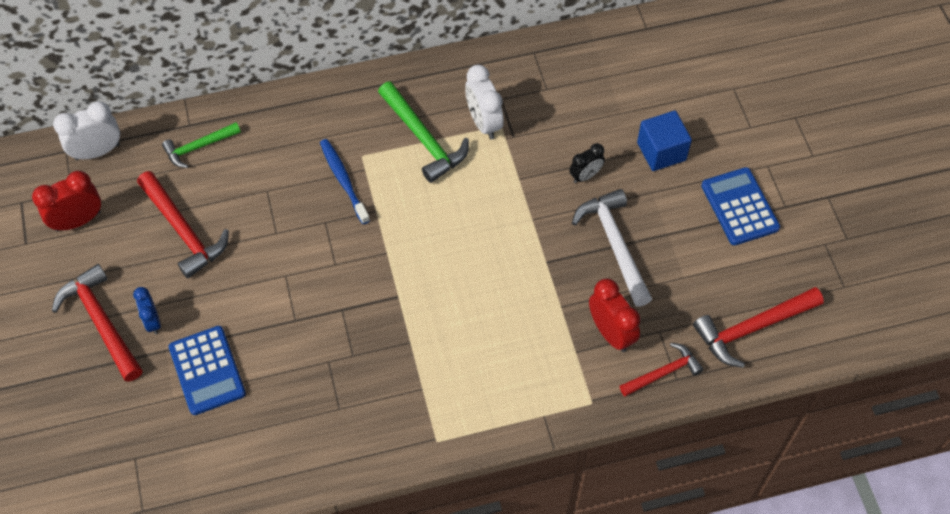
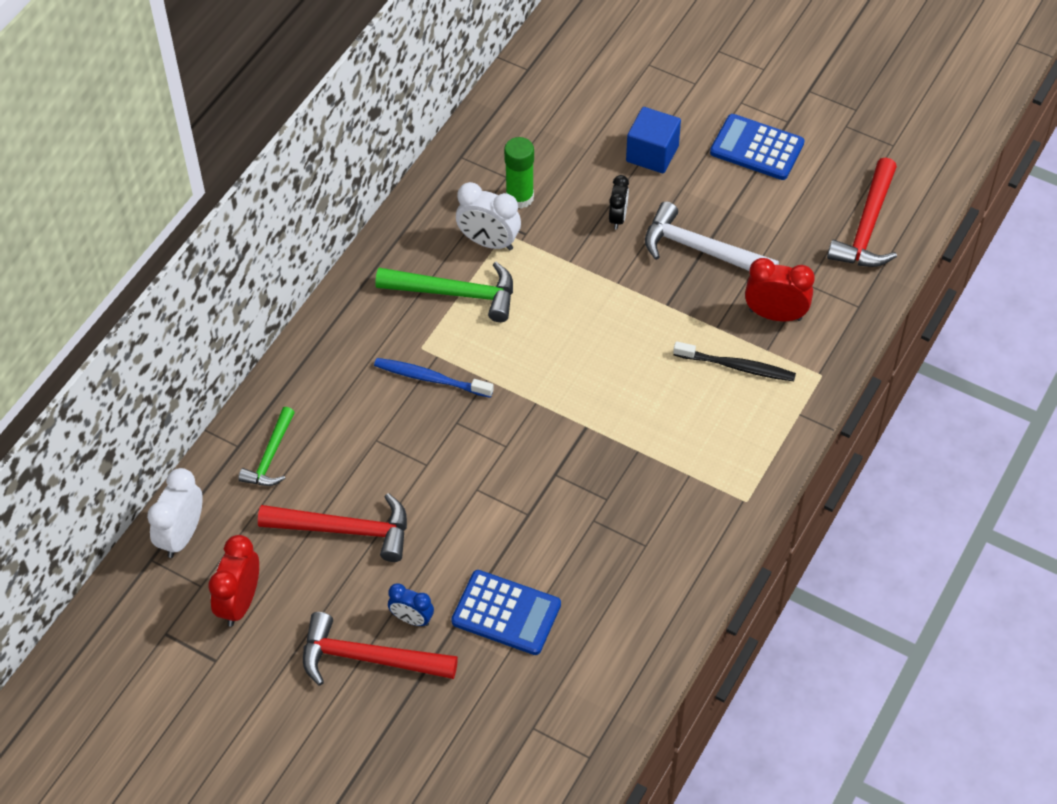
camera: 45 degrees left, 5 degrees down
red hammer [620,343,704,396] -> none
none -> green glue stick [504,137,534,209]
none -> black toothbrush [673,341,796,381]

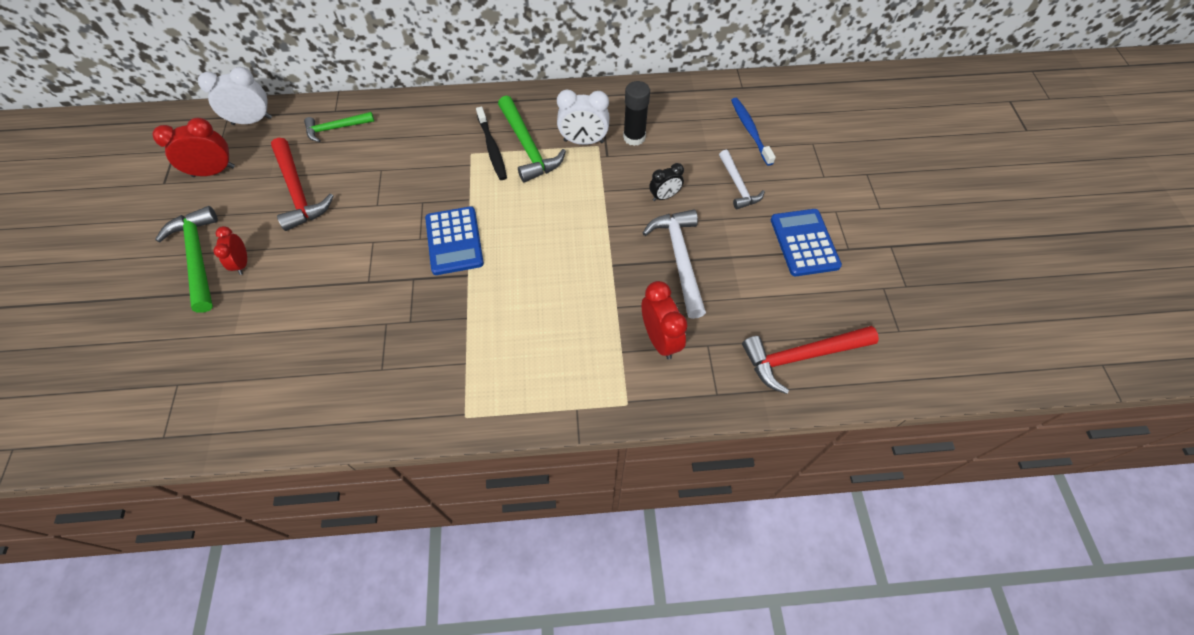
camera: 55 degrees right, 5 degrees up
red hammer [303,612,458,686] -> green hammer [155,206,218,313]
blue toothbrush [374,358,494,398] -> blue toothbrush moved to [731,98,776,166]
blue clock [388,583,434,626] -> red clock [213,226,247,275]
blue calculator [451,570,561,655] -> blue calculator moved to [425,206,484,275]
white clock [456,182,521,250] -> white clock turned 75 degrees counterclockwise [557,89,610,145]
green glue stick [504,137,534,209] -> black glue stick [623,81,650,146]
blue cube [626,107,681,173] -> white hammer [719,150,765,209]
black toothbrush [673,341,796,381] -> black toothbrush moved to [476,107,507,180]

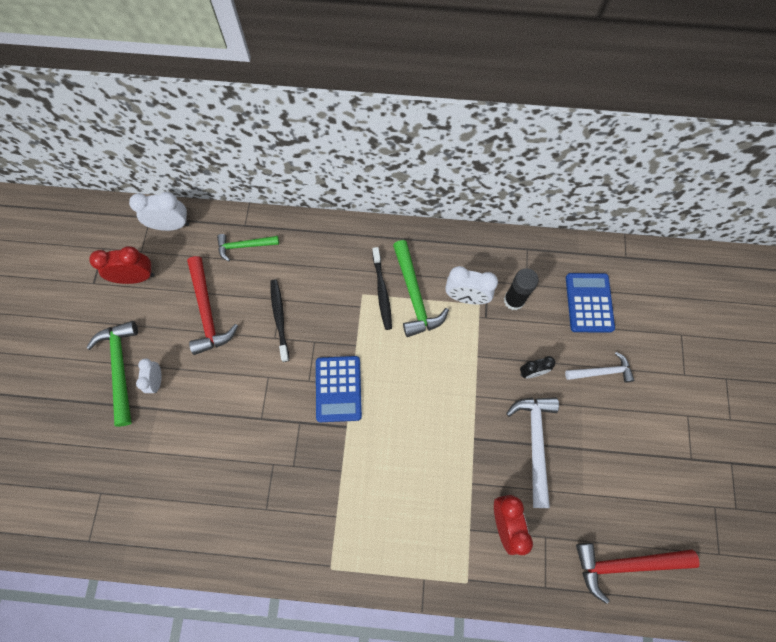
camera: 10 degrees right, 10 degrees up
red clock [213,226,247,275] -> white clock [136,358,162,393]
white hammer [719,150,765,209] -> white hammer turned 90 degrees counterclockwise [565,352,634,383]
blue toothbrush [731,98,776,166] -> none
blue calculator [771,209,842,276] -> blue calculator moved to [566,273,615,333]
none -> black toothbrush [270,280,289,362]

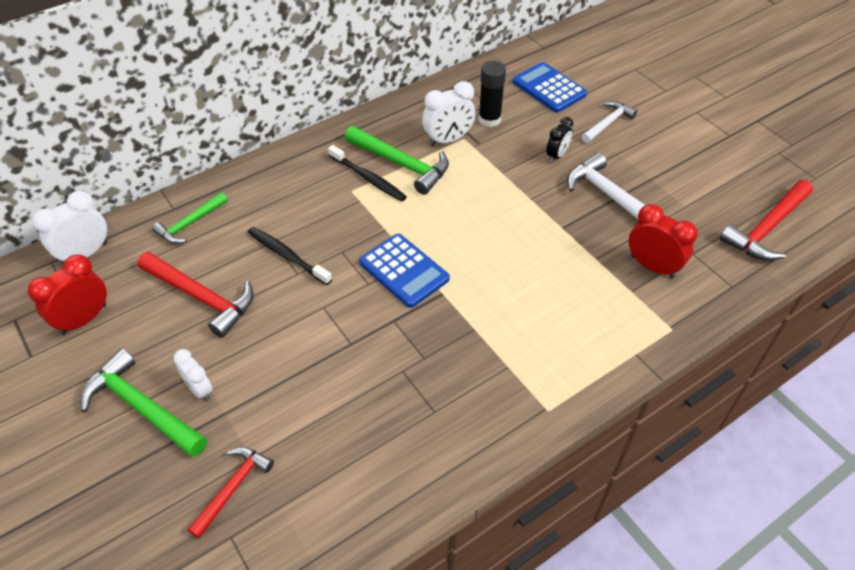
camera: 40 degrees left, 20 degrees down
none -> red hammer [188,447,274,539]

